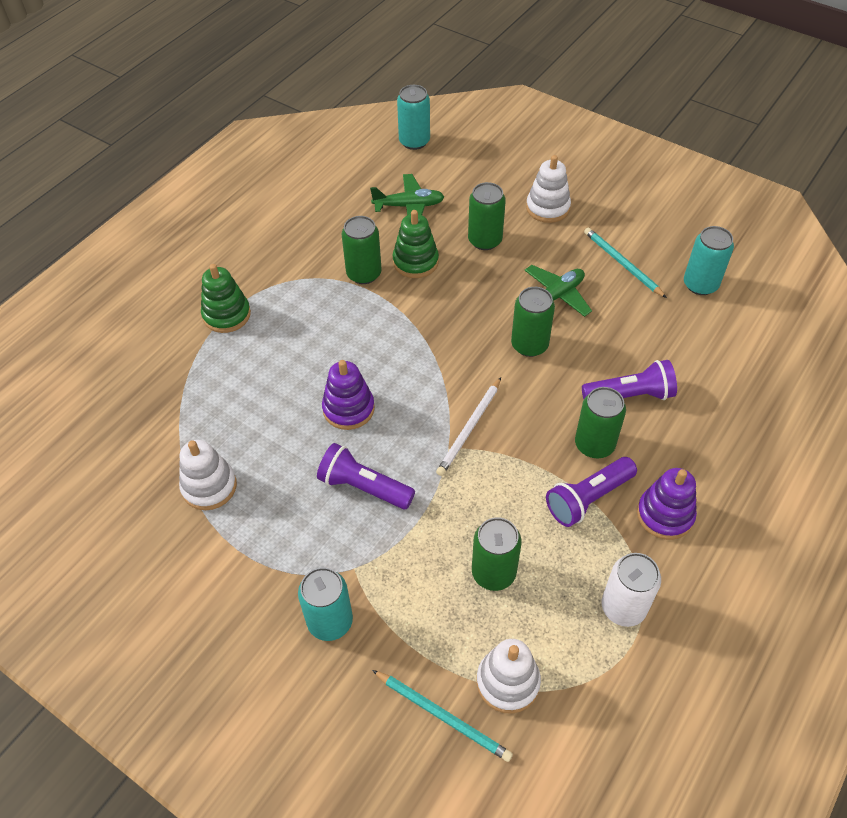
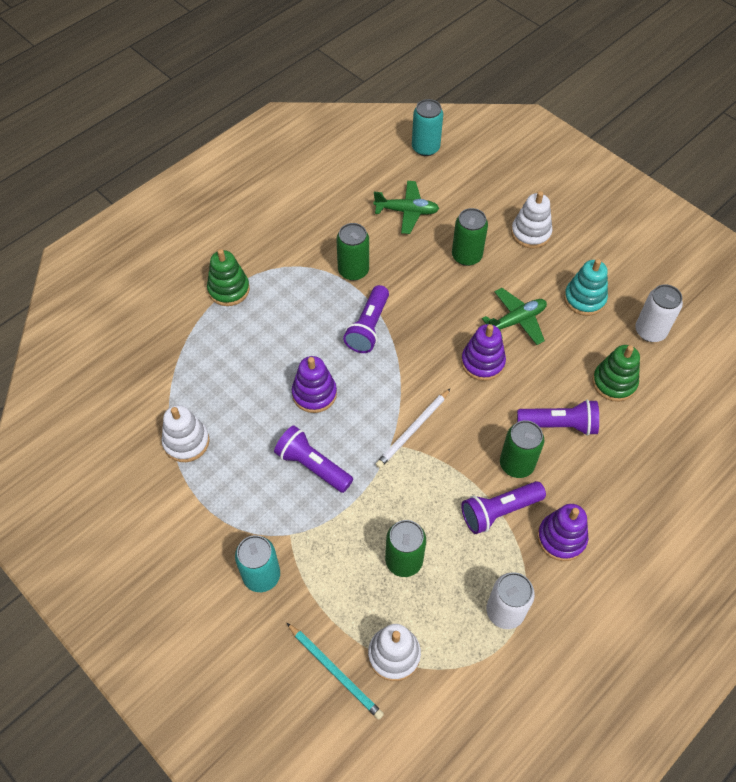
camera: 10 degrees right, 5 degrees up
green stacking toy [392,210,439,278] -> green stacking toy moved to [592,345,640,402]
green can [511,287,555,357] -> purple stacking toy [461,324,506,381]
turquoise pencil [584,228,667,298] -> turquoise stacking toy [564,259,608,316]
turquoise can [684,226,734,295] -> white can [635,284,683,342]
none -> purple flashlight [343,285,389,353]

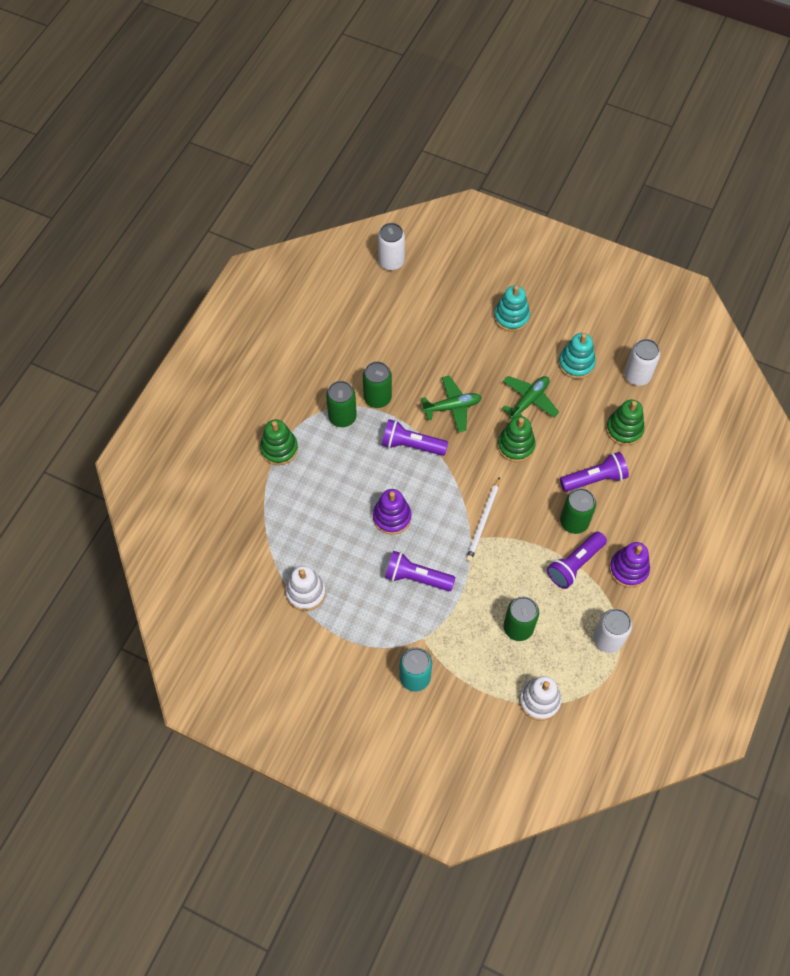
camera: 20 degrees left, 5 degrees up
turquoise pencil [287,623,384,719] -> none
purple flashlight [343,285,389,353] -> purple flashlight turned 105 degrees clockwise [382,419,448,456]
green plane [373,181,439,234] -> green plane moved to [421,376,482,433]
turquoise can [412,99,443,156] -> white can [378,223,405,270]
green can [452,208,488,266] -> green can moved to [326,381,357,427]
purple stacking toy [461,324,506,381] -> green stacking toy [497,416,536,462]
white stacking toy [511,191,552,248] -> turquoise stacking toy [494,285,530,332]

